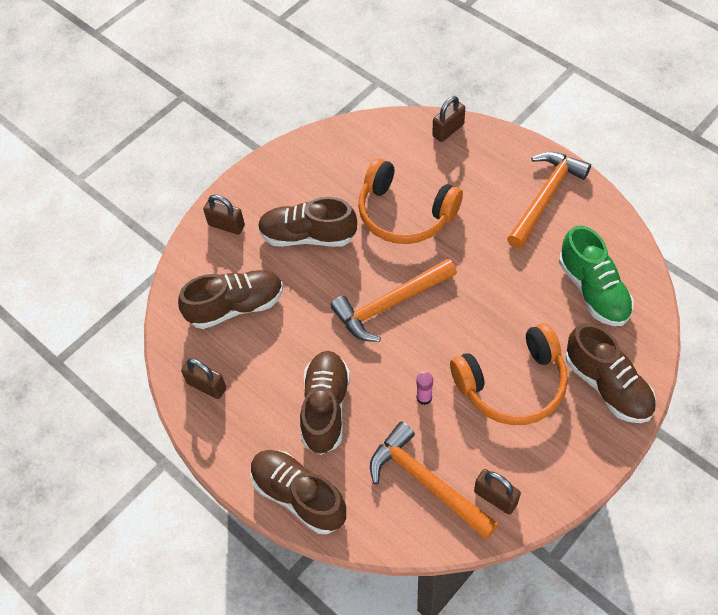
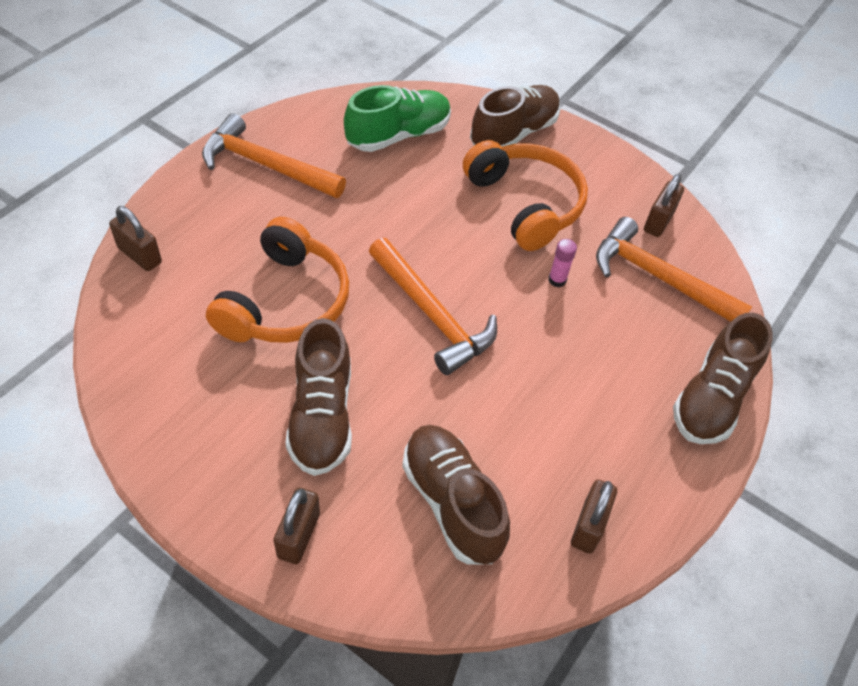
camera: 105 degrees left, 5 degrees down
brown shoe [300,351,350,455] -> none
orange hammer [370,422,499,540] -> orange hammer turned 90 degrees clockwise [596,217,753,322]

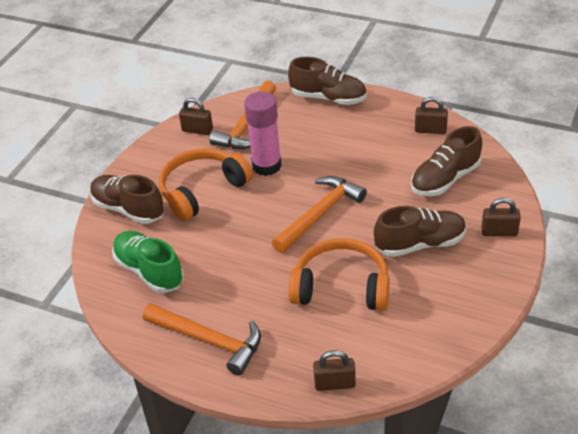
camera: 95 degrees left, 10 degrees down
brown padlock [109,206,162,271] -> brown padlock turned 60 degrees clockwise [313,350,356,391]
orange hammer [202,113,346,198] -> orange hammer turned 75 degrees counterclockwise [143,303,261,376]
pink glue stick [548,239,577,287] -> pink glue stick [244,92,282,176], size x2.41

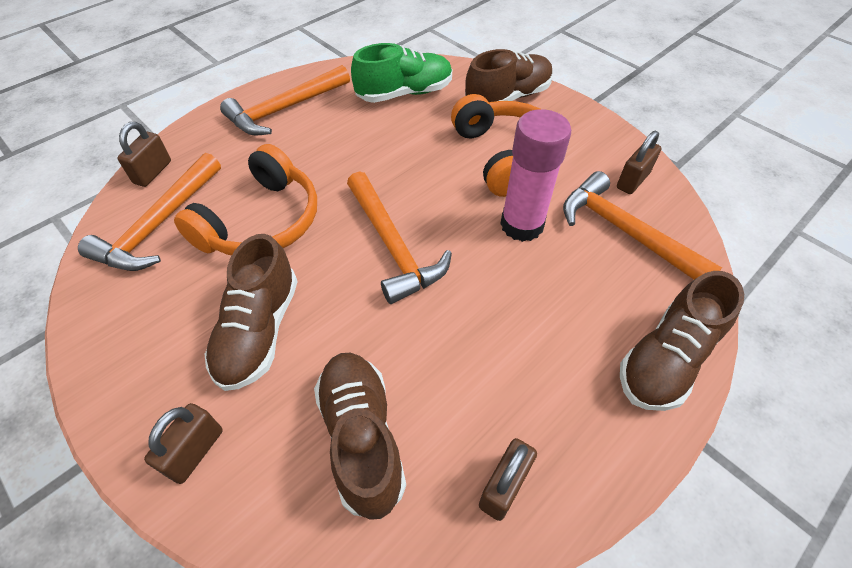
camera: 110 degrees right, 10 degrees up
none -> orange hammer [78,153,221,271]

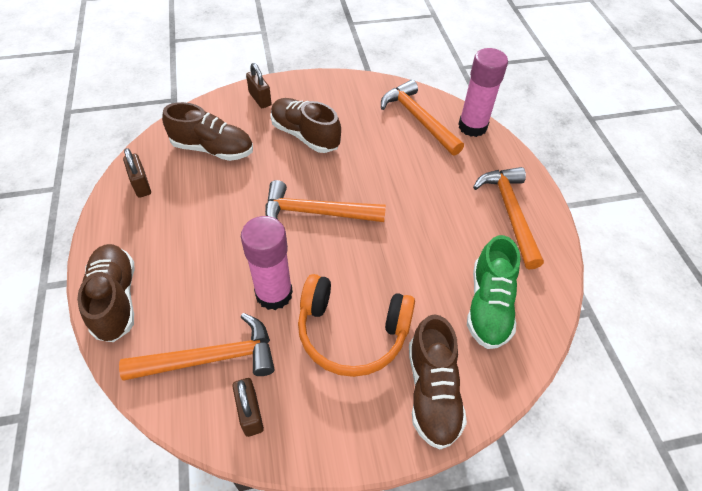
camera: 120 degrees right, 0 degrees up
brown padlock [117,122,171,187] -> pink glue stick [459,48,508,137]
orange headphones [174,144,317,255] -> none

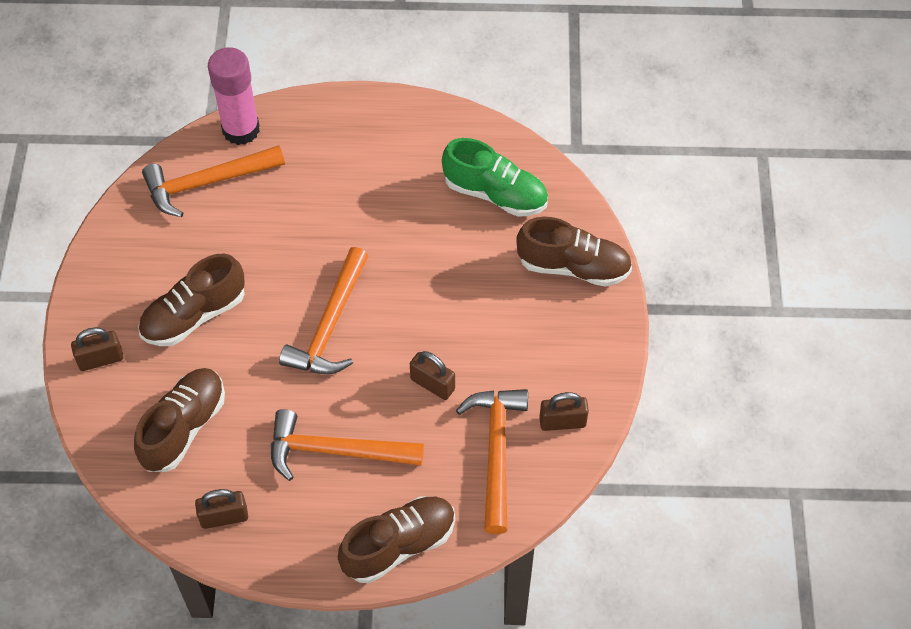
camera: 75 degrees left, 5 degrees up
brown shoe [77,244,135,342] -> brown shoe turned 150 degrees clockwise [338,496,455,583]
pink glue stick [241,216,293,310] -> brown padlock [410,351,455,400]
orange headphones [298,274,415,377] -> none
orange hammer [473,167,544,269] -> orange hammer moved to [271,409,424,481]

